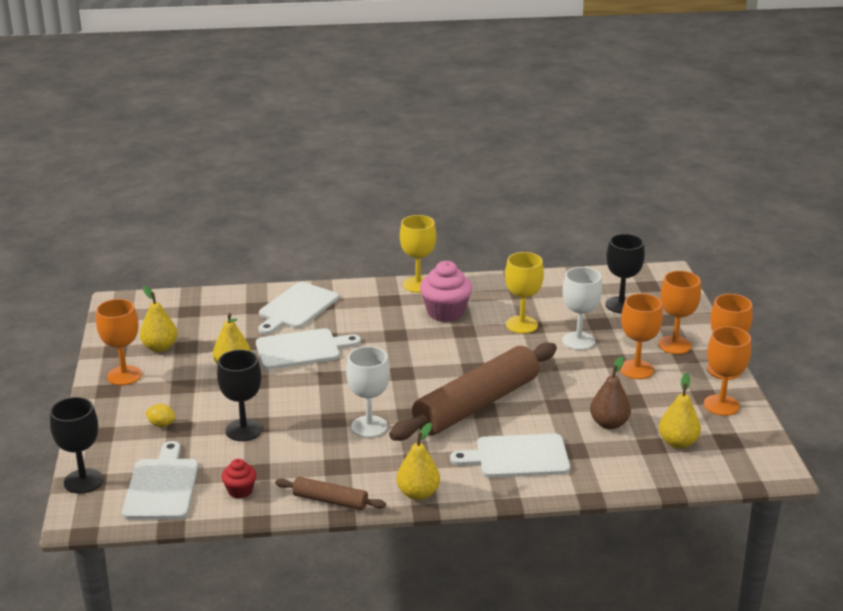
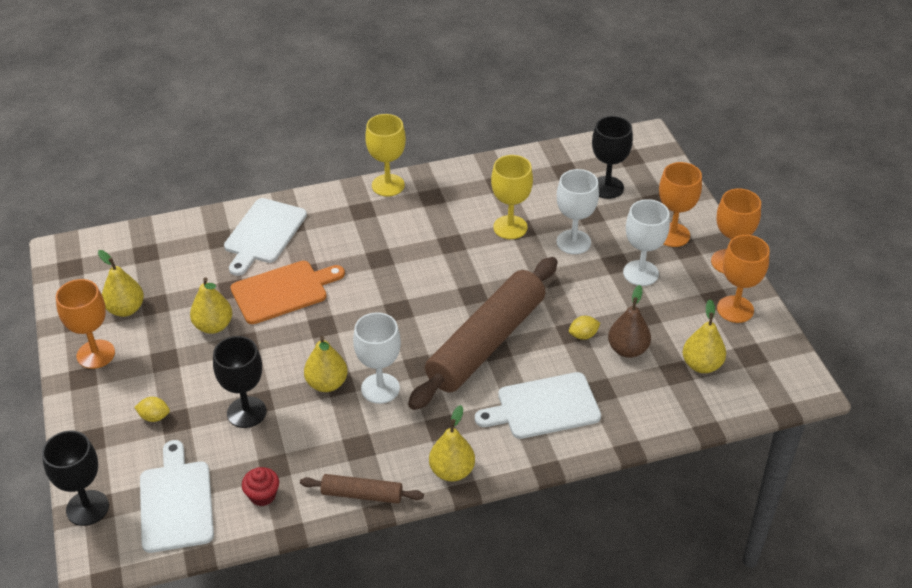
camera: 10 degrees left, 15 degrees up
white cutting board [256,328,361,369] -> orange cutting board [231,261,345,324]
pink cupcake [420,261,472,322] -> none
orange goblet [620,293,663,379] -> white goblet [623,199,670,286]
none -> yellow pear [304,336,348,392]
none -> yellow lemon [569,316,601,340]

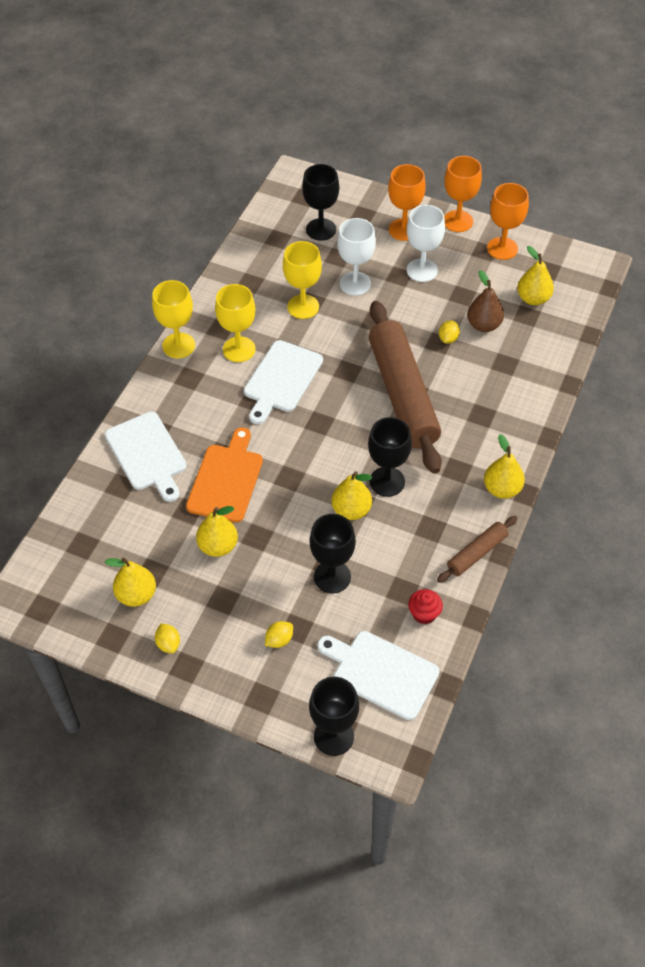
camera: 50 degrees left, 10 degrees up
orange goblet [56,279,115,369] -> yellow lemon [155,623,180,653]
white goblet [353,312,401,404] -> black goblet [368,417,412,497]
white cutting board [475,372,601,439] -> white cutting board moved to [244,340,323,424]
none -> yellow goblet [215,284,256,362]

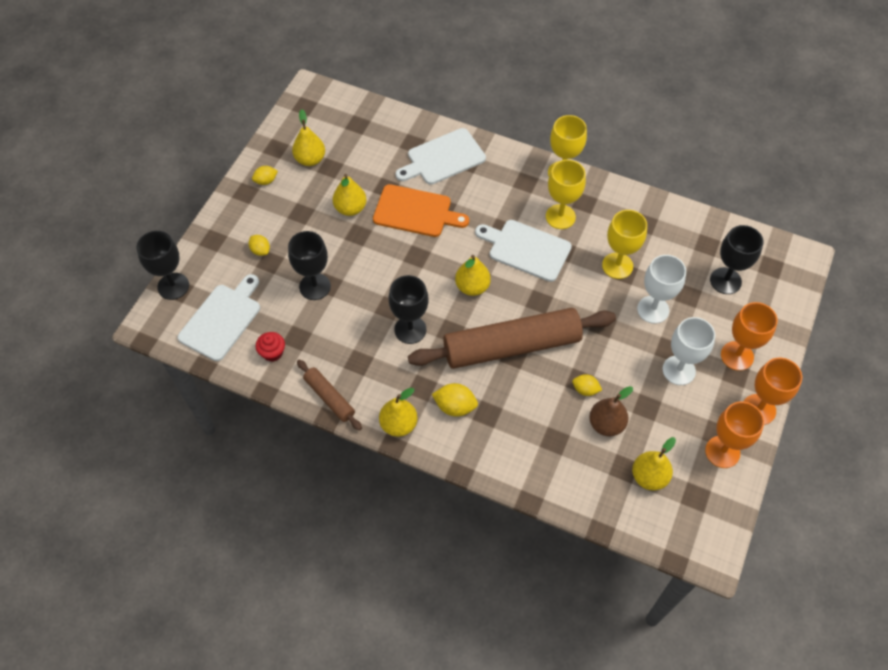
camera: 90 degrees right, 5 degrees up
yellow pear [331,471,372,520] -> yellow pear moved to [455,255,491,296]
none -> yellow lemon [432,383,478,417]

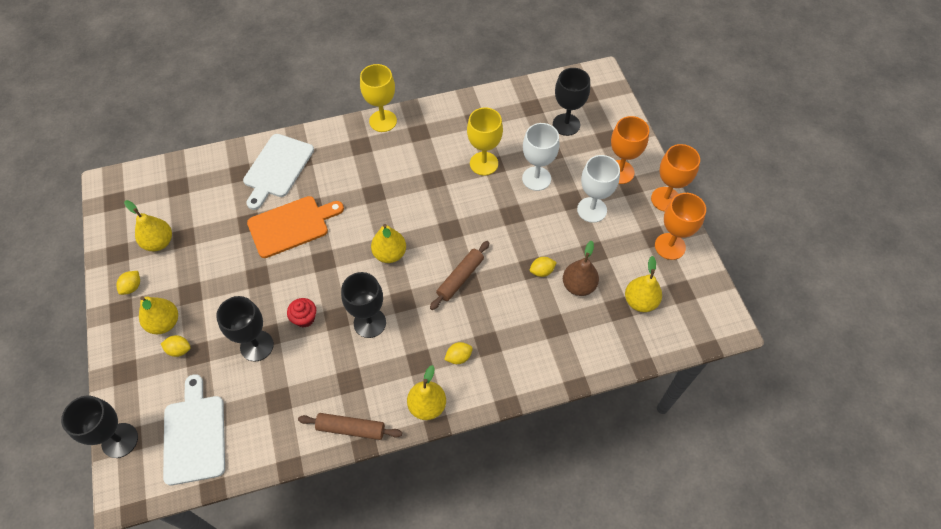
camera: 40 degrees left, 0 degrees up
red cupcake [255,332,285,362] -> red cupcake moved to [287,298,316,327]
yellow pear [332,174,367,216] -> yellow pear moved to [139,296,178,334]
brown rolling pin [408,308,616,369] -> brown rolling pin [430,241,490,310], size x0.46
yellow lemon [432,383,478,417] -> yellow lemon [444,342,473,364], size x0.66
white cutting board [475,220,572,282] -> none
yellow goblet [546,160,586,229] -> none

